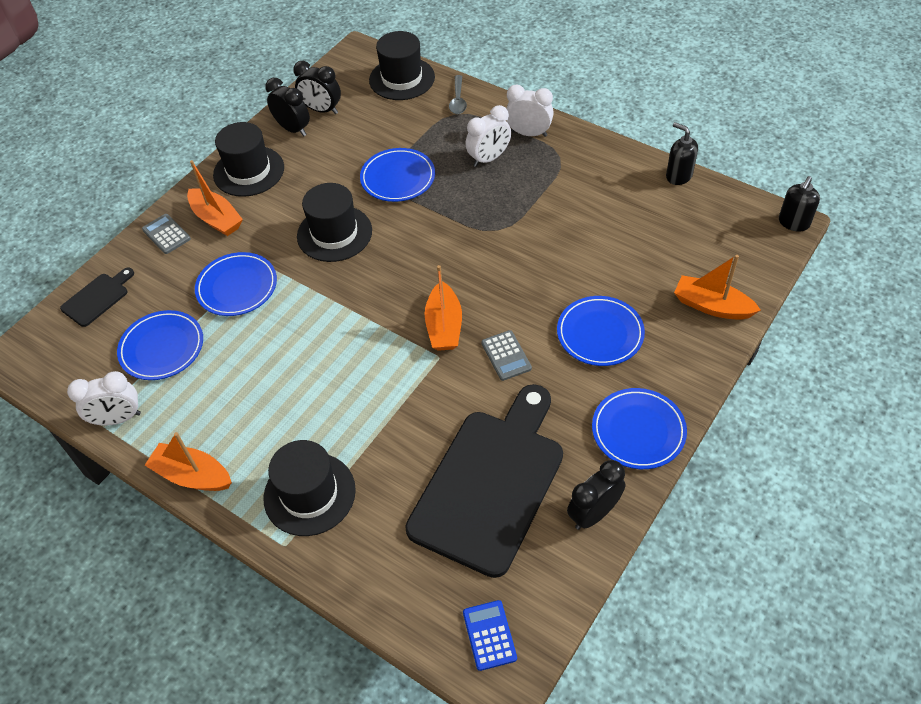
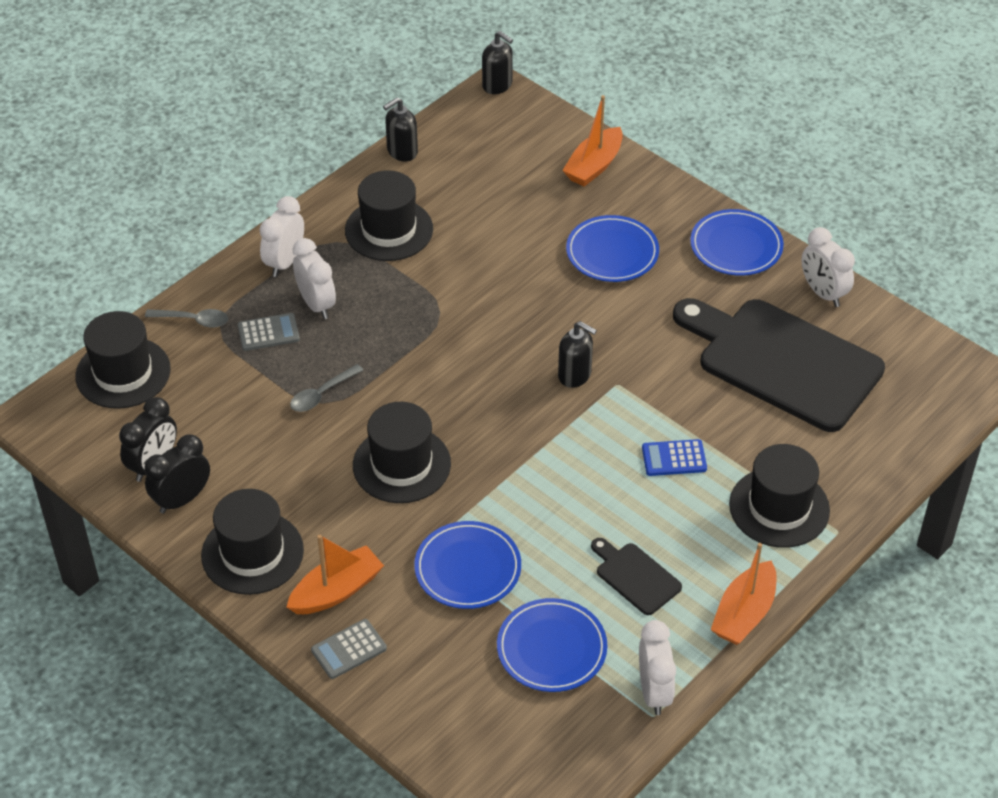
camera: 85 degrees left, 5 degrees down
black cutting board [60,268,134,327] -> black cutting board moved to [591,538,682,615]
blue plate [360,148,435,202] -> grey spoon [290,364,363,412]
orange boat [425,265,462,351] -> black soap dispenser [558,321,597,388]
blue calculator [463,600,517,671] -> blue calculator moved to [642,439,707,476]
grey calculator [482,330,532,381] -> grey calculator moved to [238,313,300,351]
black clock [567,460,626,530] -> white clock [801,227,855,307]
none -> black hat [345,170,433,261]

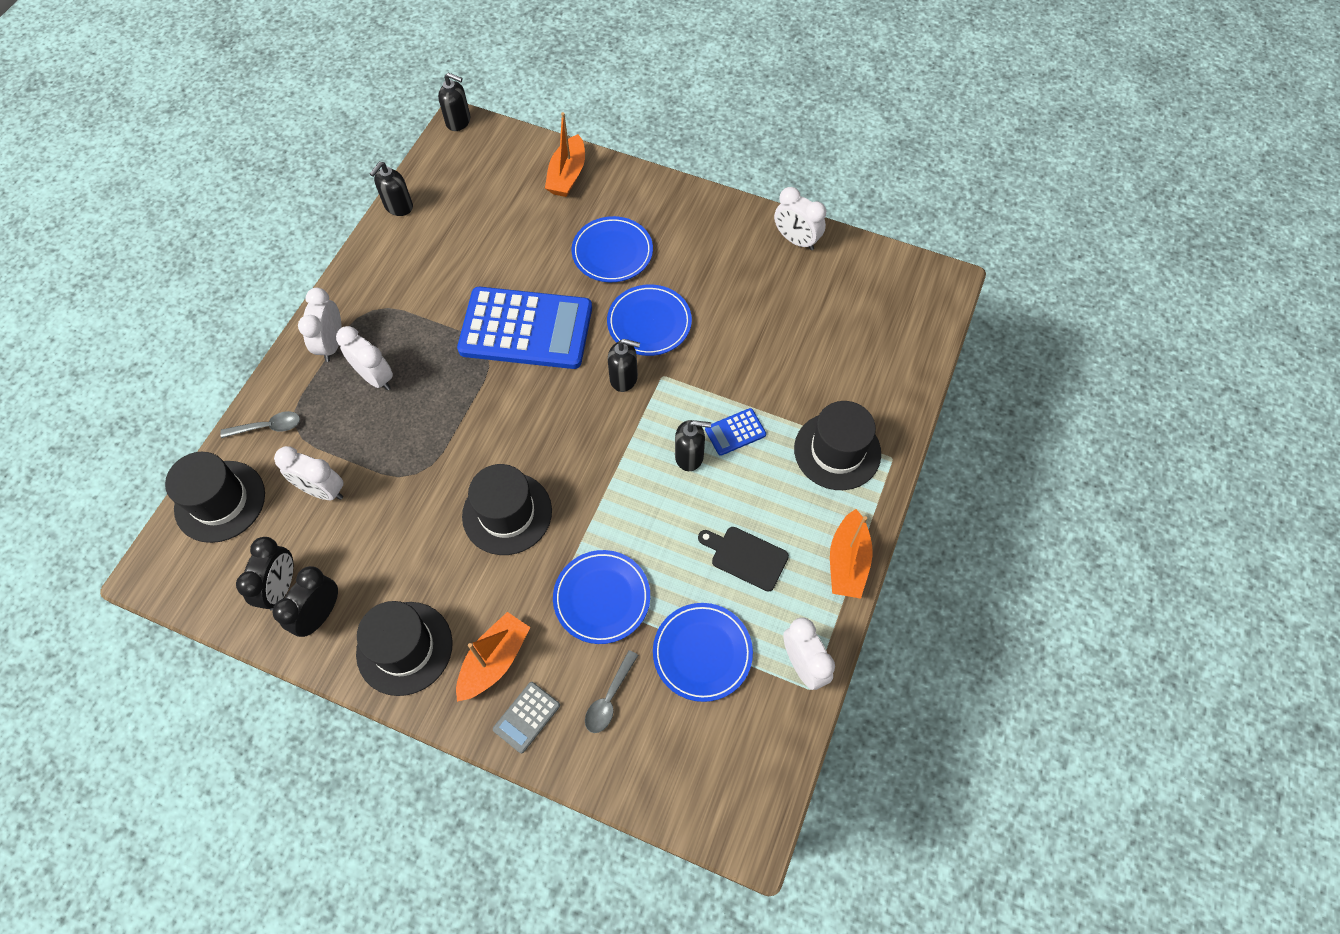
camera: 20 degrees left, 15 degrees up
grey calculator [238,313,300,351] -> none
grey spoon [290,364,363,412] -> grey spoon moved to [585,650,638,733]
black hat [345,170,433,261] -> none
black cutting board [673,298,885,432] -> none
blue plate [690,209,784,276] -> blue plate moved to [607,284,692,356]
none -> white clock [274,446,344,500]
none -> blue calculator [457,287,592,369]
none -> black soap dispenser [675,420,711,471]

